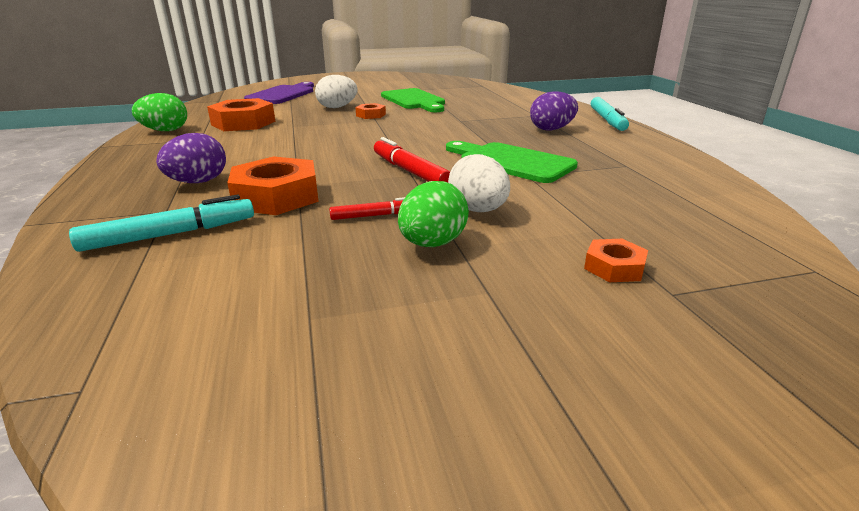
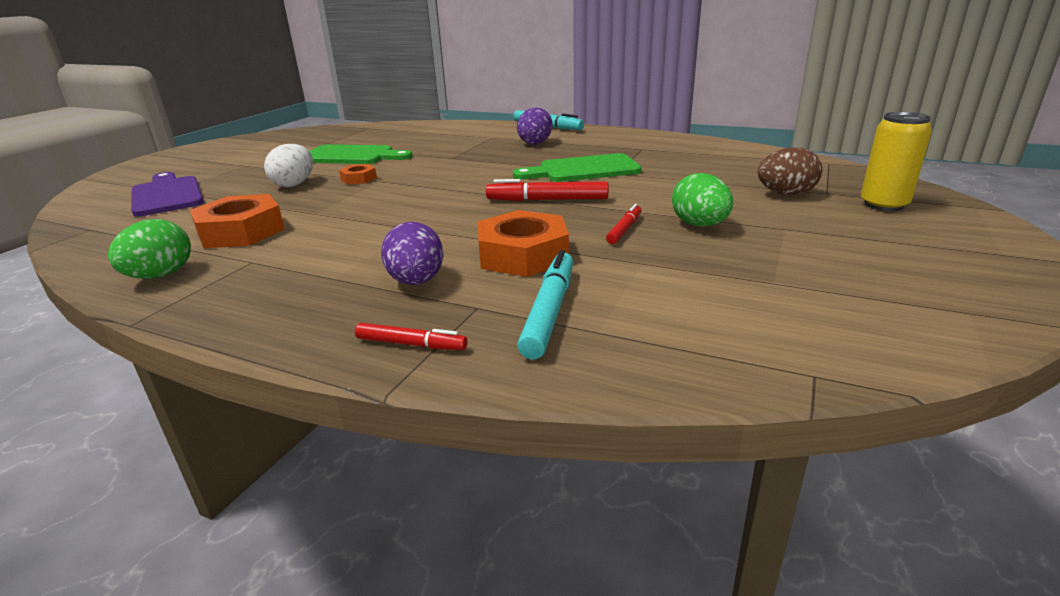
camera: 50 degrees left, 0 degrees up
white egg [448,154,510,212] -> none
orange nut [584,239,648,282] -> brown egg [757,147,822,195]
none -> red marker [355,323,467,350]
none -> yellow can [861,112,932,211]

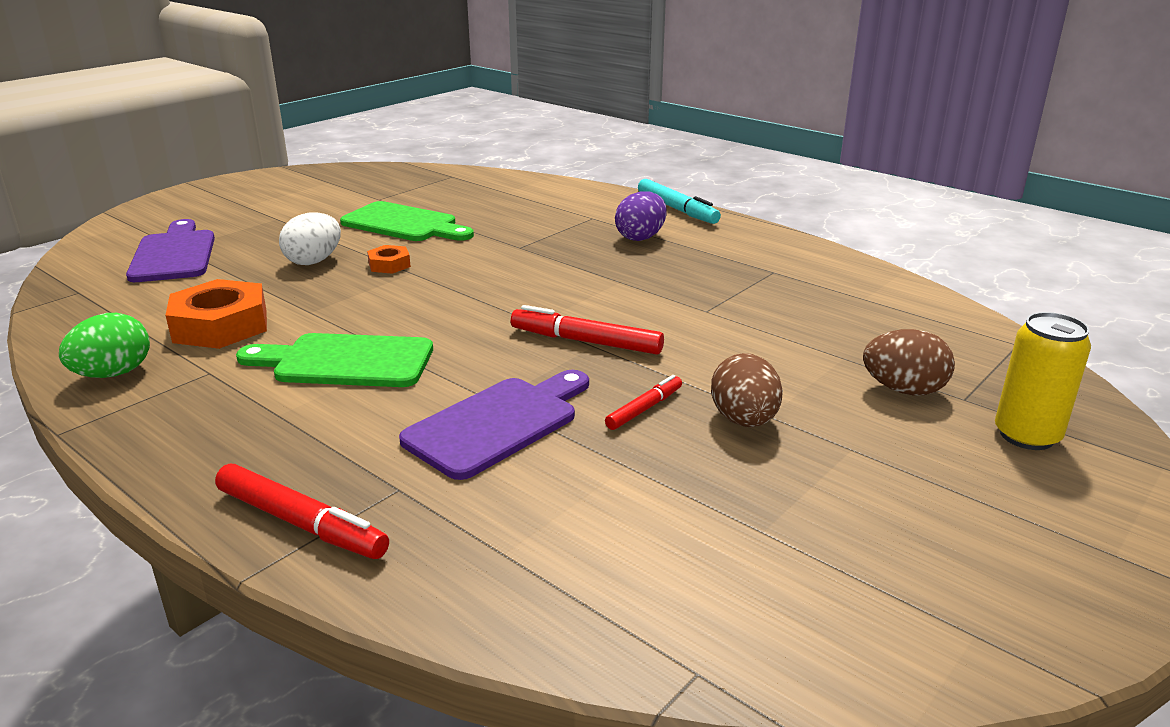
camera: 15 degrees right, 0 degrees up
red marker [355,323,467,350] -> red marker [215,464,389,559], size x1.66
purple egg [381,222,443,285] -> none
orange nut [478,210,569,277] -> purple cutting board [399,370,589,480]
green cutting board [513,153,641,182] -> green cutting board moved to [236,333,433,387]
turquoise marker [517,250,573,360] -> none
green egg [672,173,733,227] -> brown egg [711,353,783,427]

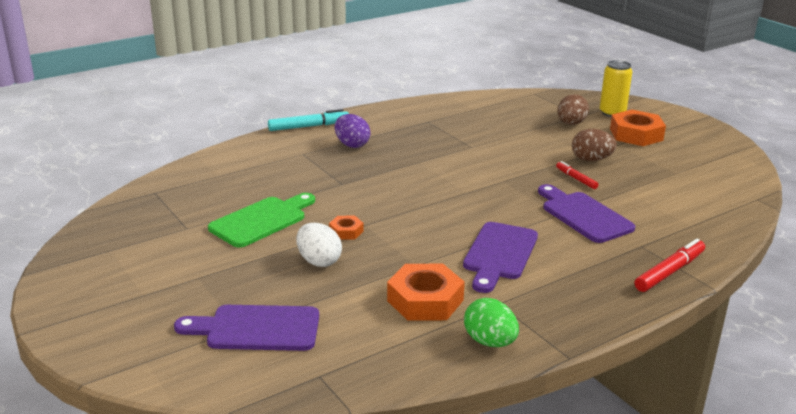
camera: 75 degrees left, 0 degrees up
green cutting board [236,333,433,387] -> purple cutting board [463,222,538,293]
red marker [511,305,664,355] -> none
none -> orange nut [610,110,666,146]

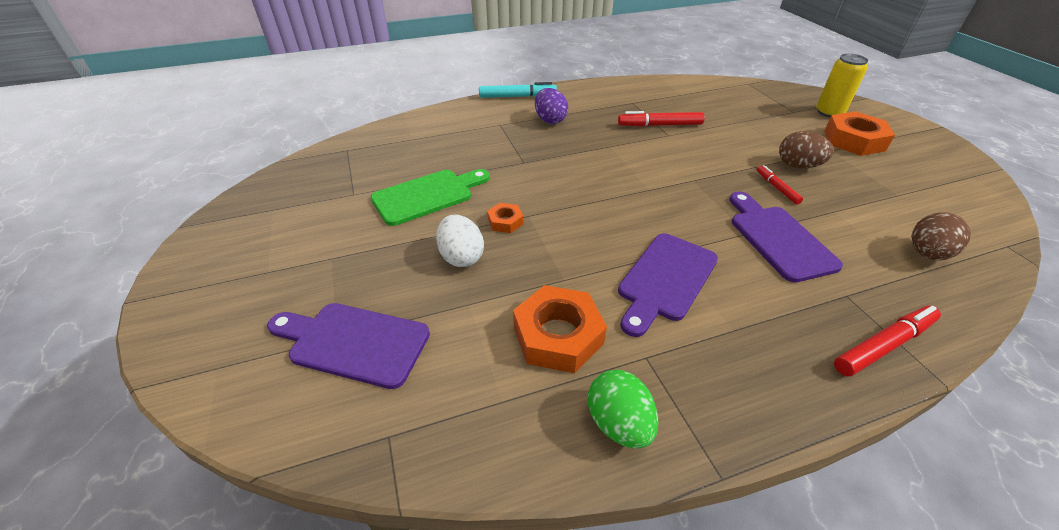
camera: 15 degrees right, 15 degrees up
brown egg [557,94,589,125] -> brown egg moved to [911,212,971,260]
none -> red marker [618,111,705,127]

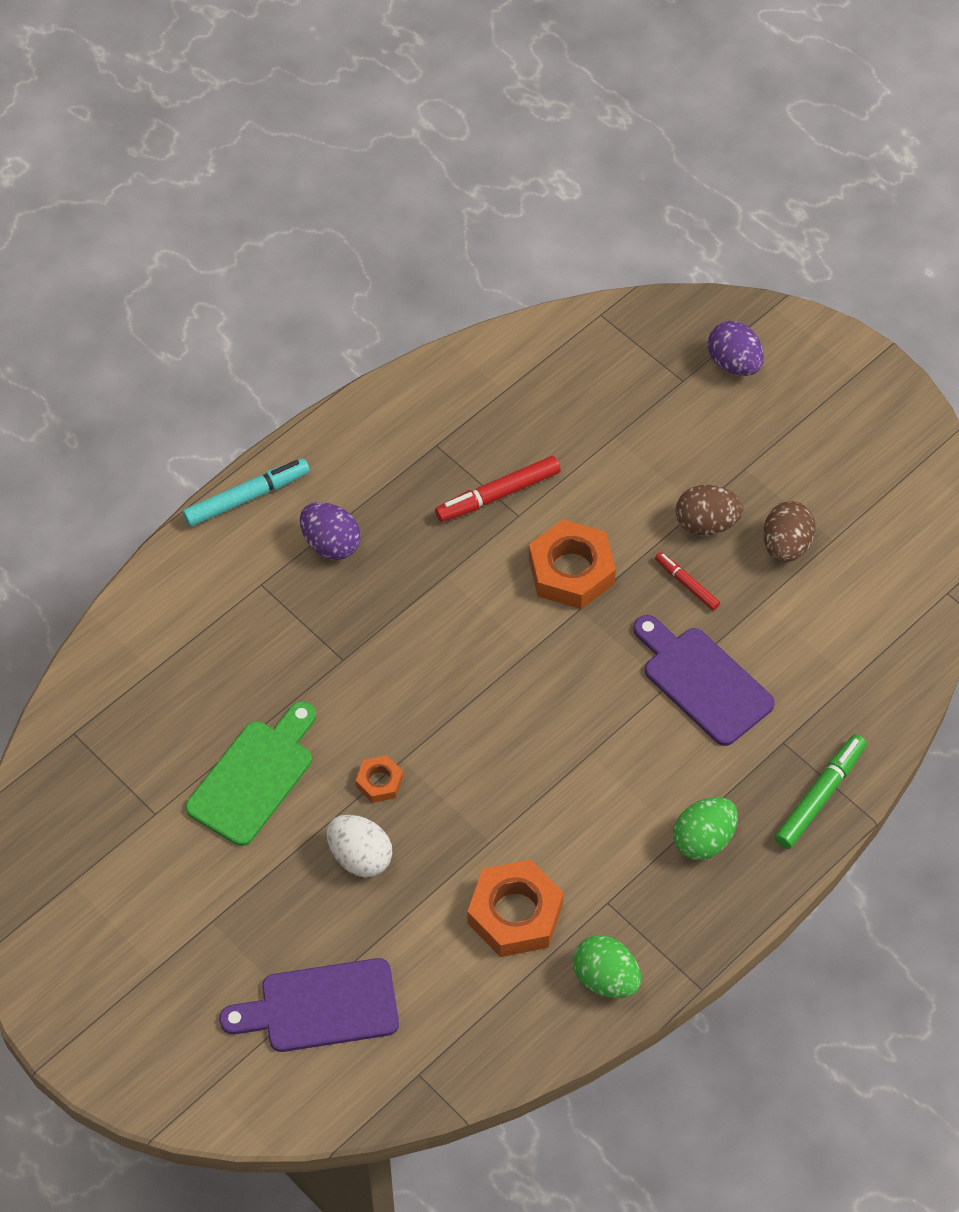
camera: 25 degrees left, 15 degrees up
purple cutting board [618,233,718,337] -> none
yellow can [816,53,868,117] -> purple egg [708,321,764,376]
orange nut [824,111,895,156] -> orange nut moved to [529,520,616,609]
red marker [834,306,941,376] -> green marker [775,734,867,849]
brown egg [911,212,971,260] -> brown egg moved to [763,501,816,563]
none -> green egg [673,797,738,860]

